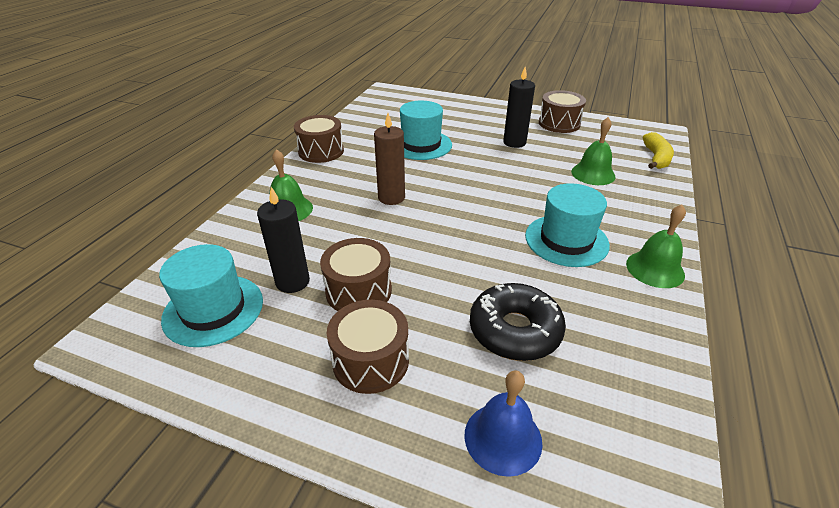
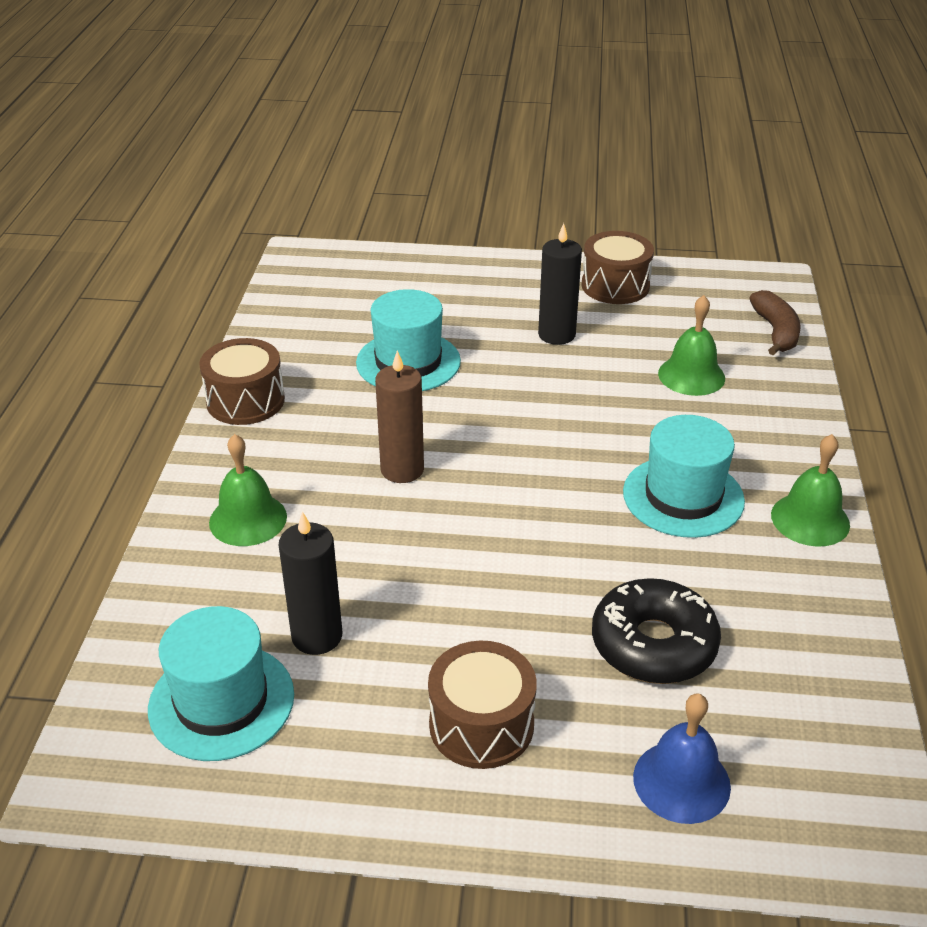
camera: 15 degrees left, 0 degrees up
brown drum [320,238,392,311] -> none
yellow banana [643,132,674,169] -> brown banana [749,290,801,355]

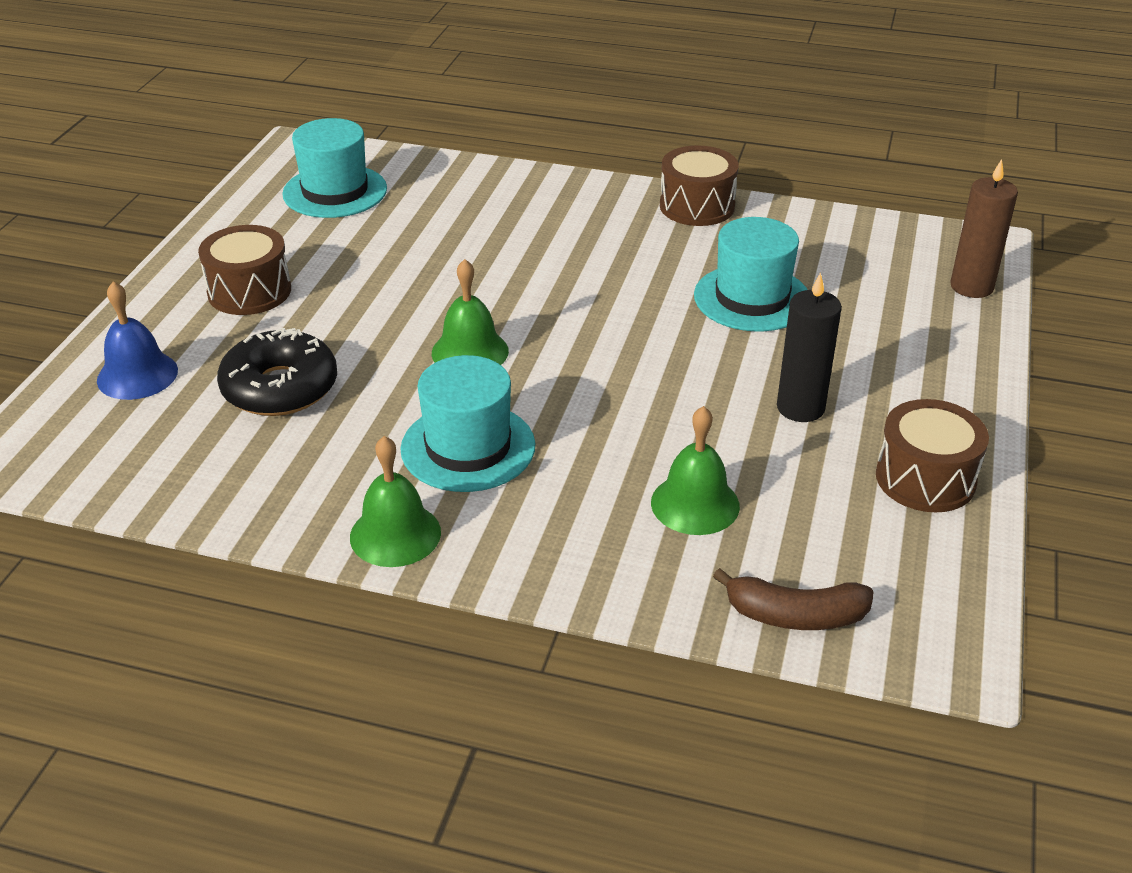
camera: 100 degrees right, 0 degrees up
green bell [209,434,287,546] -> green bell moved to [432,259,509,365]
black candle [279,511,342,655] -> none
brown candle [375,350,424,483] -> brown candle moved to [950,159,1018,298]

